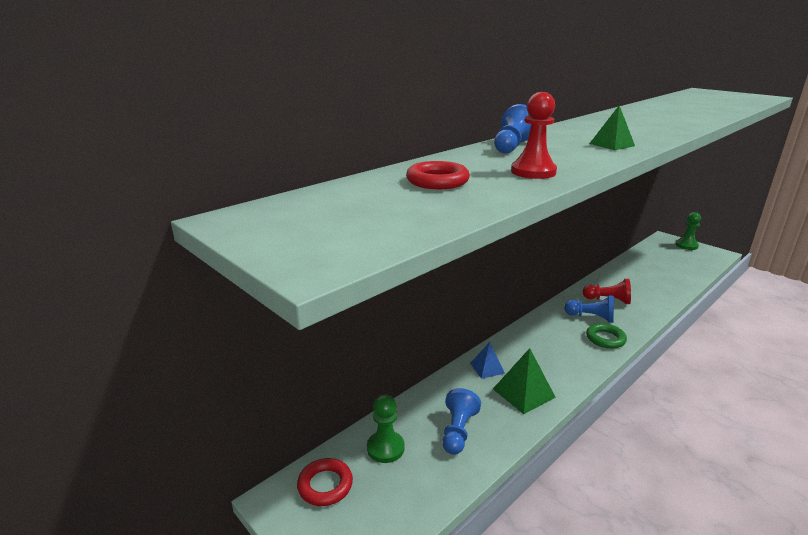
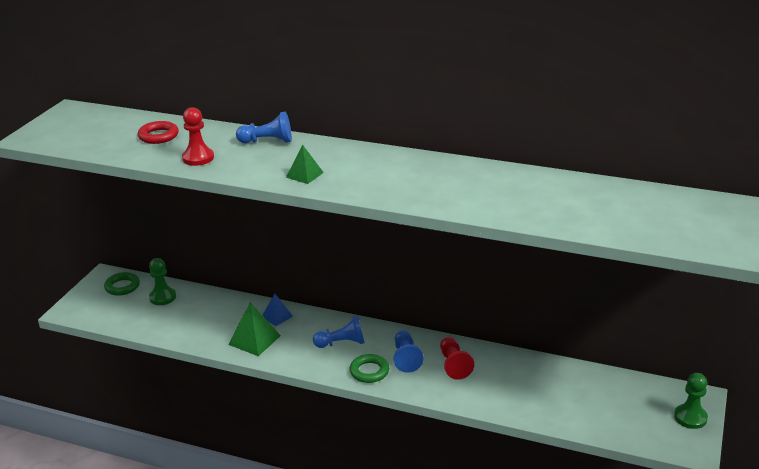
camera: 65 degrees right, 5 degrees up
red ring [297,458,353,506] -> green ring [104,272,140,296]
blue pawn [442,388,481,455] -> blue pawn moved to [313,316,365,348]

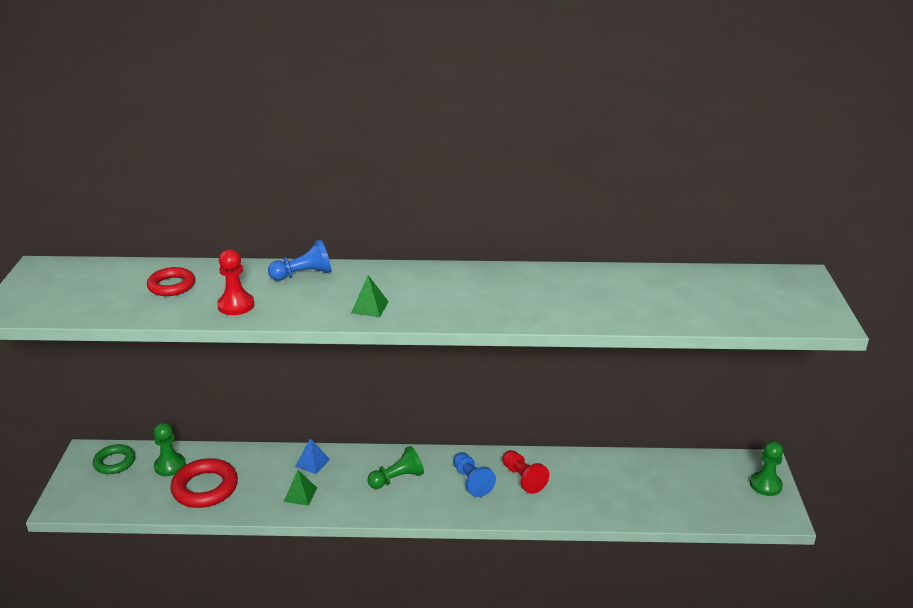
camera: 20 degrees left, 0 degrees up
green pyramid [228,302,281,356] -> green pyramid [284,470,317,506], size x0.63
blue pawn [313,316,365,348] -> green pawn [368,446,424,489]
green ring [349,354,389,383] -> none
none -> red ring [170,458,238,508]

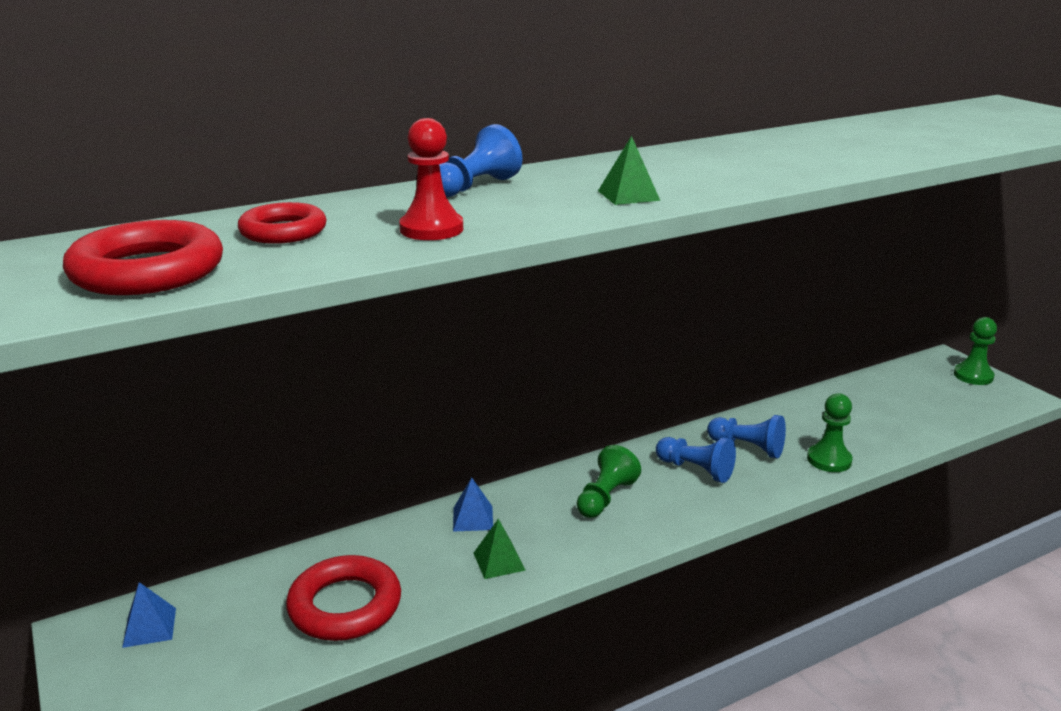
camera: 30 degrees left, 5 degrees down
green ring [93,444,135,474] -> blue pyramid [122,582,176,648]
green pawn [154,423,186,476] -> green pawn moved to [807,393,853,472]
red pawn [502,450,549,494] -> blue pawn [707,415,786,458]
none -> red ring [63,220,223,295]

